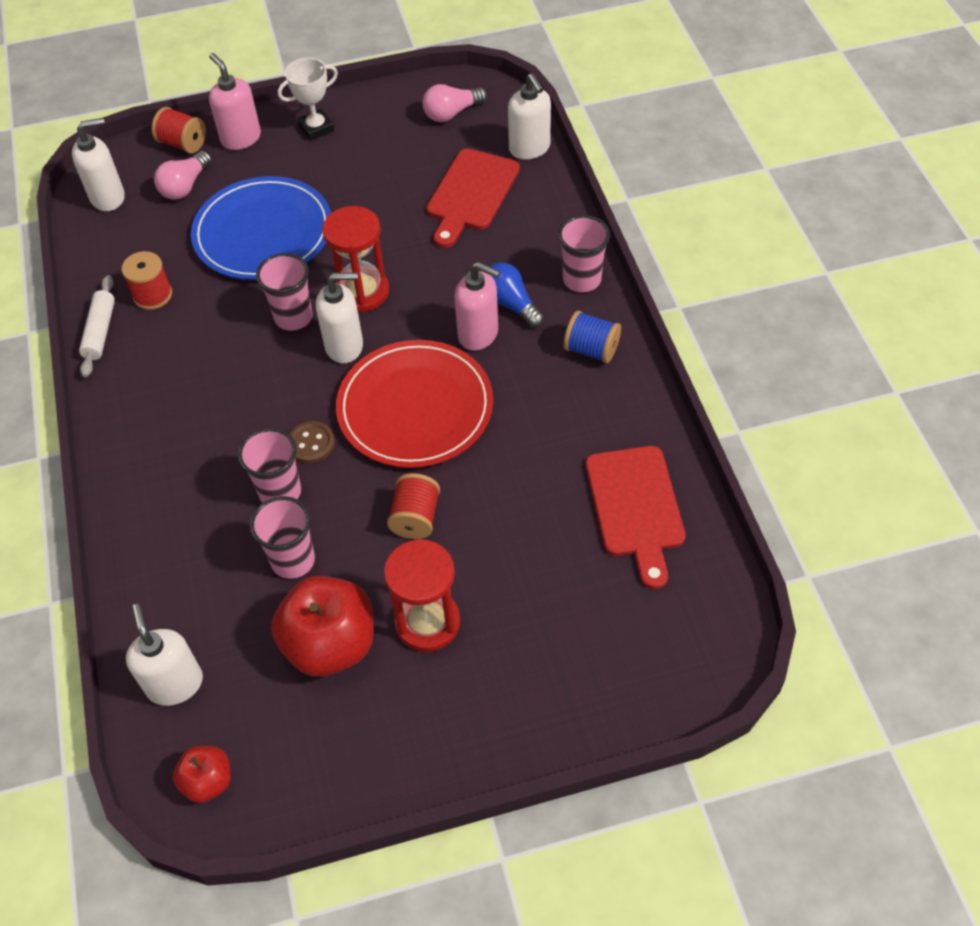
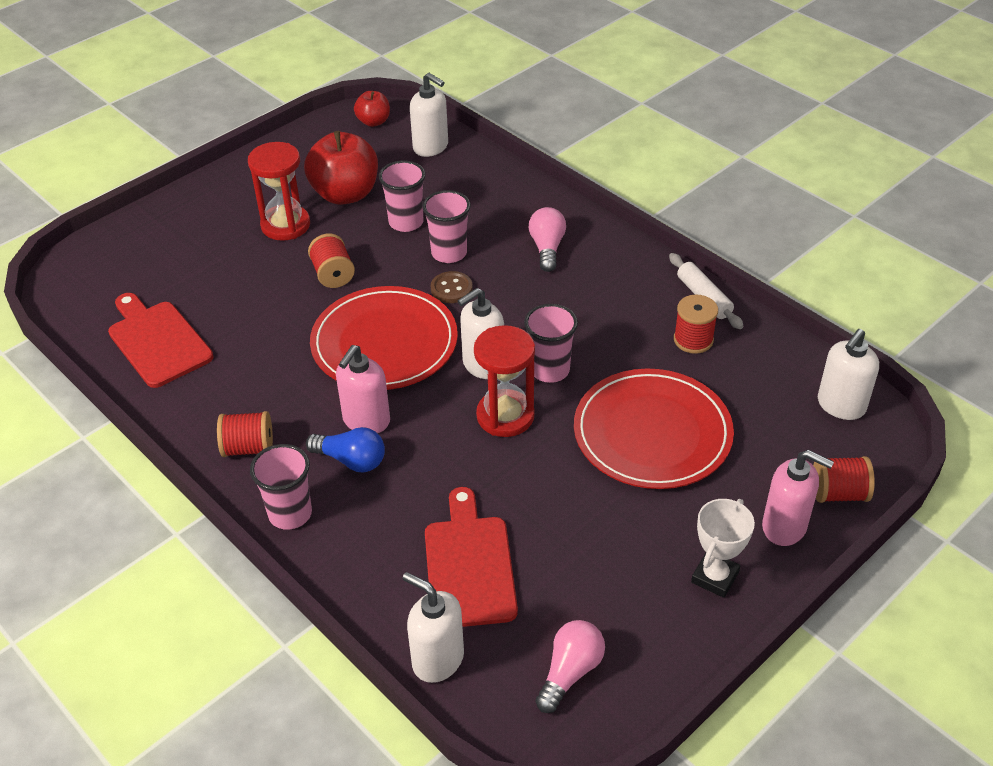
camera: 150 degrees right, 10 degrees down
pink light bulb [154,151,212,200] -> pink light bulb moved to [529,207,566,272]
blue plate [191,176,331,280] -> red plate [574,369,734,489]
pink soap dispenser [455,262,500,351] -> pink soap dispenser turned 60 degrees counterclockwise [336,345,390,433]
blue spool [564,311,621,364] -> red spool [217,411,273,457]

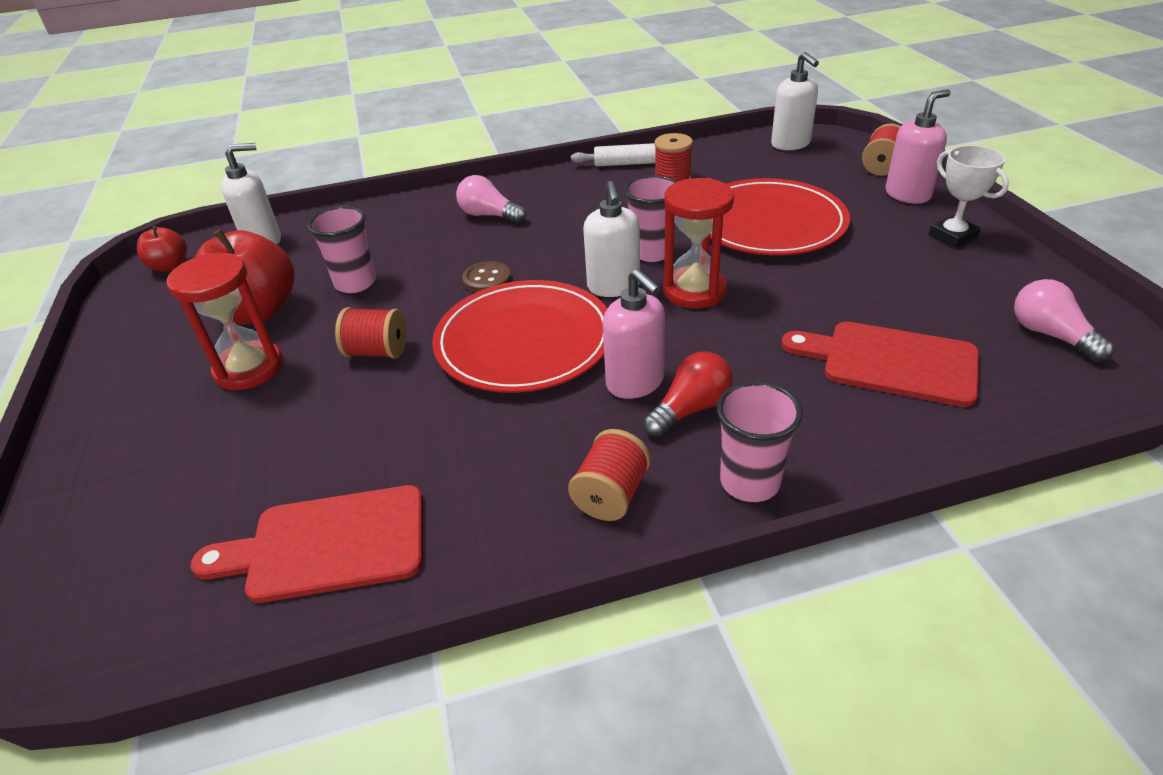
camera: 60 degrees left, 5 degrees down
blue light bulb [306,427,385,472] -> red light bulb [643,352,733,437]
white soap dispenser [402,572,464,683] -> none
pink cup [423,190,471,263] -> none

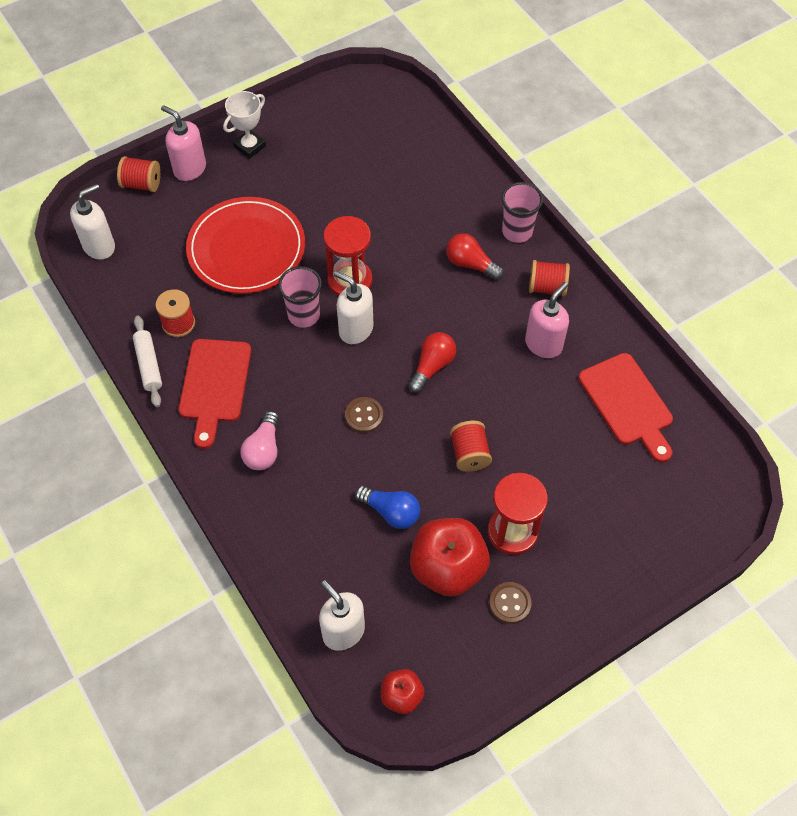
camera: 110 degrees left, 20 degrees up
pink cup [307,206,376,293] -> blue light bulb [355,485,420,529]
red plate [432,280,607,393] -> red light bulb [409,332,456,393]
white soap dispenser [583,181,640,297] -> white soap dispenser turned 120 degrees counterclockwise [334,271,374,344]
pink soap dispenser [603,269,665,399] -> pink soap dispenser moved to [525,282,569,358]
red cutting board [781,321,979,407] -> red cutting board moved to [179,339,251,449]
pink light bulb [1014,279,1114,362] -> none
none -> brown button [489,582,532,624]

